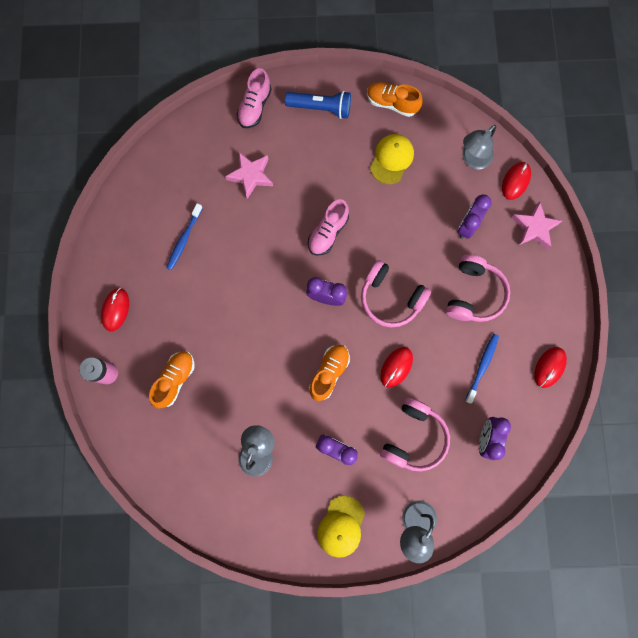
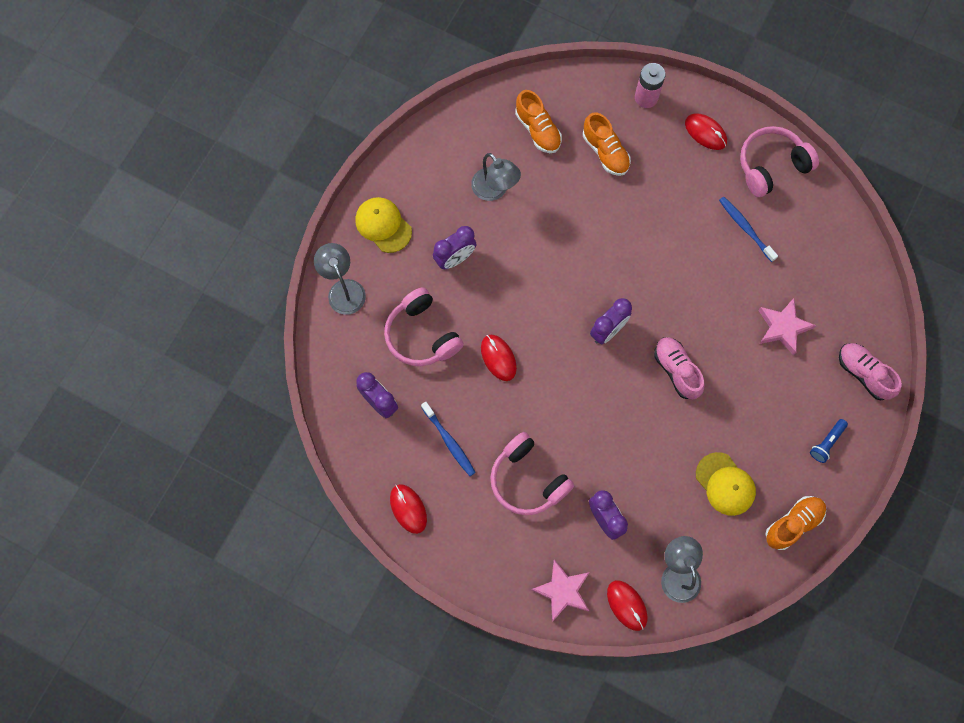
camera: 120 degrees right, 5 degrees down
blue flashlight [285,91,351,119] -> blue flashlight [810,419,848,463], size x0.59
orange shoe [309,345,350,401] -> orange shoe moved to [515,90,562,153]
pink headphones [361,260,431,327] -> pink headphones moved to [740,126,819,197]

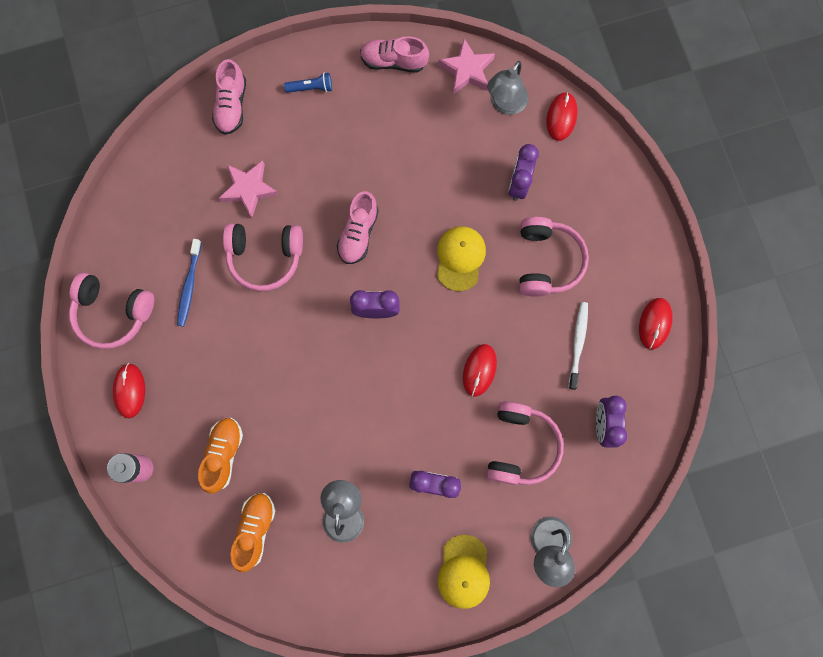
camera: 135 degrees left, 5 degrees up
blue toothbrush [421,402,476,476] -> white toothbrush [568,302,588,390]
pink star [531,559,590,622] -> pink star moved to [438,38,495,94]
yellow cap [696,452,756,516] -> yellow cap moved to [437,226,486,291]
orange shoe [765,496,826,550] -> pink shoe [360,36,429,73]
none -> pink headphones [223,223,303,292]

